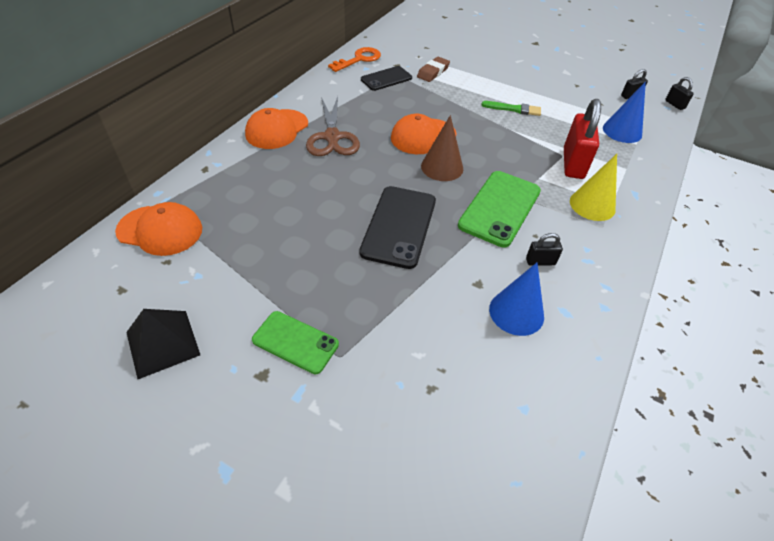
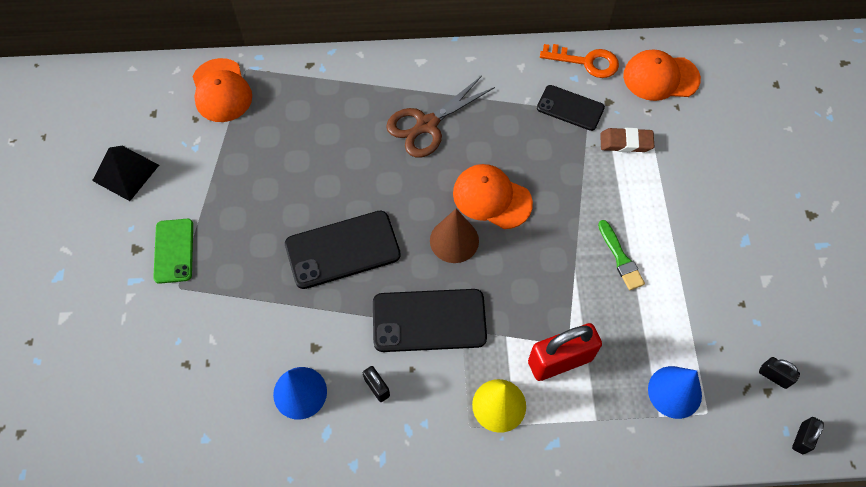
camera: 60 degrees right, 15 degrees up
orange cap [245,108,308,149] -> orange cap moved to [623,50,701,101]
green phone [458,171,541,247] -> black phone [373,289,487,352]

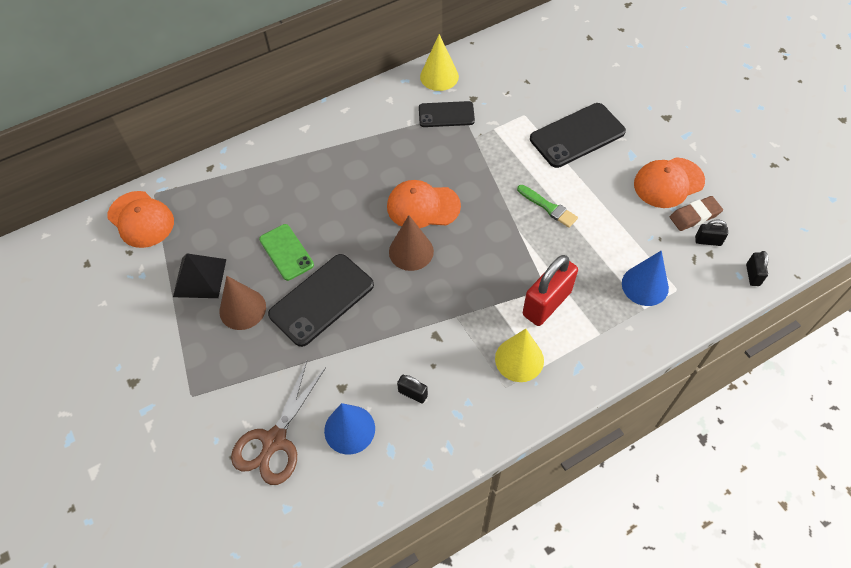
camera: 25 degrees left, 5 degrees down
black pyramid [92,146,159,201] -> black pyramid moved to [173,254,226,298]
green phone [153,219,193,284] -> green phone moved to [259,224,314,281]
black phone [373,289,487,352] -> black phone moved to [530,103,626,168]
brown scissors [386,76,495,158] -> brown scissors moved to [231,361,326,485]
orange key [540,44,619,78] -> yellow cone [420,34,459,91]
brown eraser [600,128,655,152] -> brown eraser moved to [670,196,723,231]
orange cap [623,50,701,101] -> orange cap moved to [634,157,705,208]
none -> brown cone [220,276,266,330]

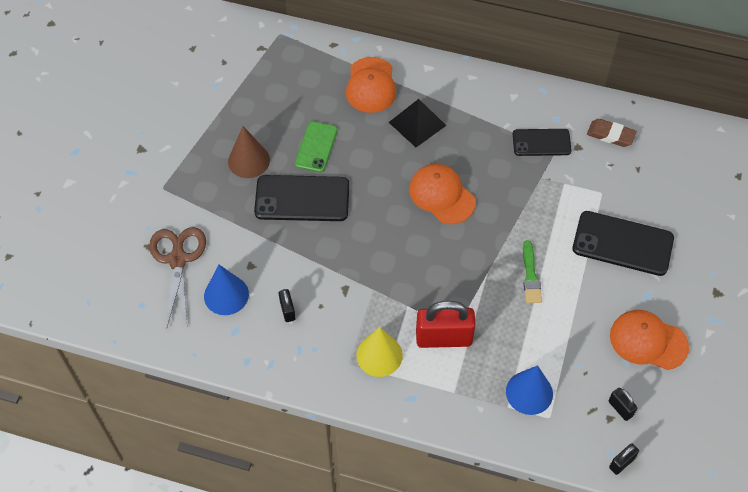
camera: 45 degrees right, 0 degrees up
orange cap [107,191,174,248] -> orange cap moved to [346,57,396,113]
black pyramid [173,254,226,298] -> black pyramid moved to [389,99,446,147]
brown scissors [231,361,326,485] -> brown scissors turned 105 degrees clockwise [149,227,206,327]
brown cone [389,215,434,271] -> none
black phone [419,101,475,127] -> black phone turned 45 degrees counterclockwise [513,129,572,156]
yellow cone [420,34,459,91] -> none
brown eraser [670,196,723,231] -> brown eraser moved to [587,119,637,147]

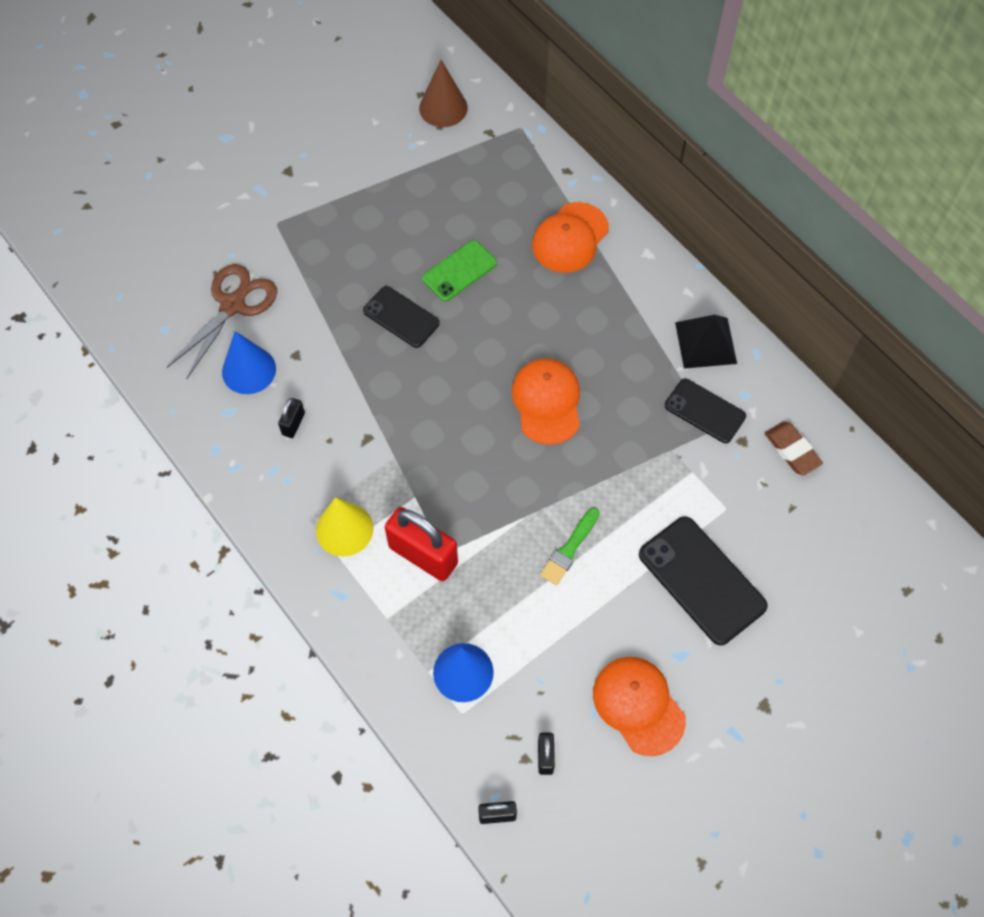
camera: 35 degrees right, 5 degrees up
brown cone [228,126,270,178] -> brown cone moved to [419,60,468,127]
black phone [254,175,349,221] -> black phone [363,286,440,348], size x0.63
black pyramid [389,99,446,147] -> black pyramid moved to [675,315,737,369]

